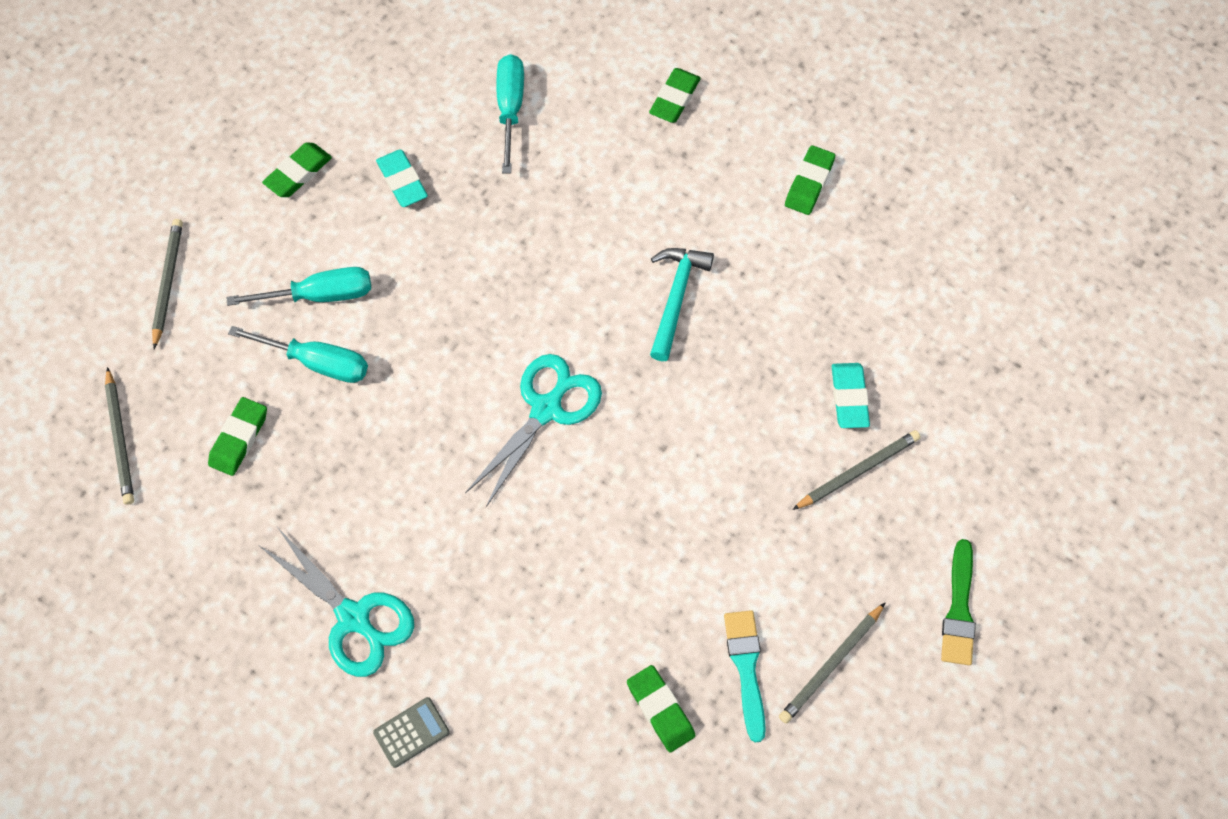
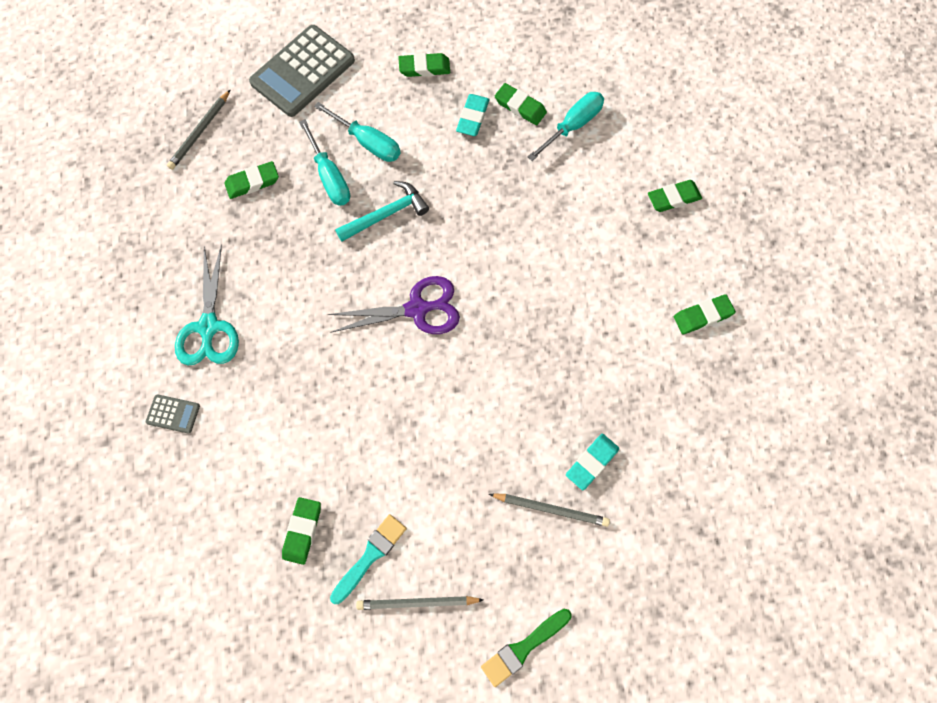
camera: 45 degrees right, 5 degrees up
grey pencil [152,219,183,349] -> grey calculator [249,25,355,117]
turquoise scissors [465,354,602,507] -> purple scissors [328,276,460,334]
turquoise hammer [650,248,714,361] -> turquoise hammer moved to [335,181,429,242]
none -> green eraser [495,83,547,125]

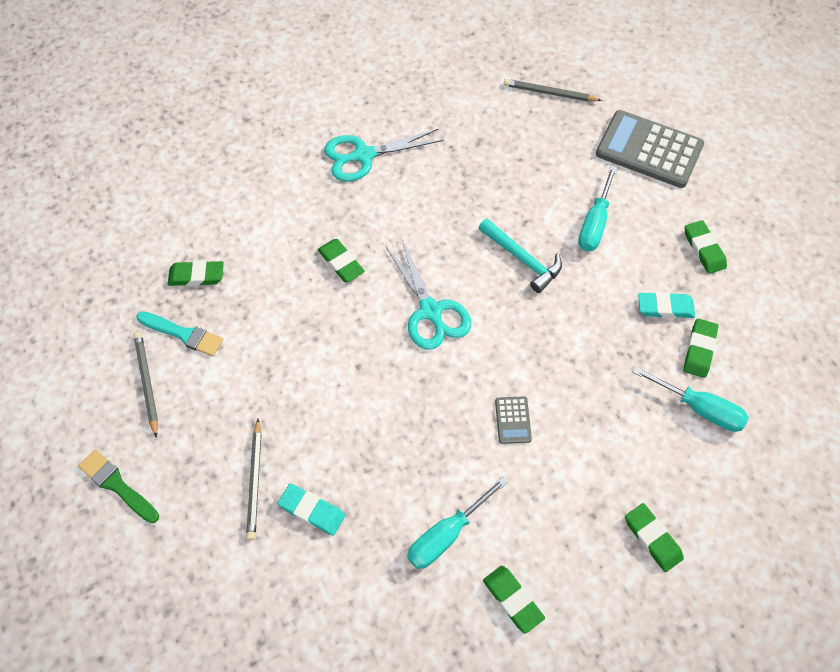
camera: 75 degrees right, 10 degrees down
grey calculator [146,394,200,434] -> grey calculator moved to [495,396,532,444]
green eraser [225,161,279,199] -> green eraser moved to [317,239,365,282]
turquoise screwdriver [299,119,350,206] -> turquoise screwdriver moved to [407,476,508,569]
purple scissors [328,276,460,334] -> turquoise scissors [385,240,471,350]

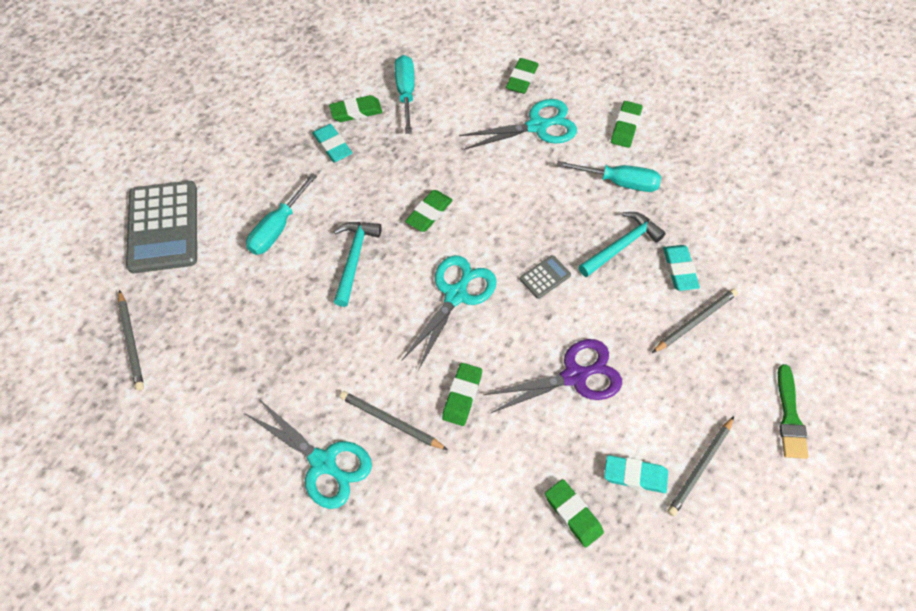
camera: 125 degrees left, 0 degrees up
turquoise brush [136,311,223,356] -> turquoise eraser [604,455,668,493]
grey calculator [495,396,532,444] -> grey calculator moved to [520,255,571,299]
turquoise screwdriver [578,166,617,251] -> turquoise screwdriver turned 135 degrees clockwise [246,173,317,255]
green eraser [685,220,727,274] -> green eraser moved to [405,190,453,232]
none -> grey pencil [340,391,448,450]
none -> turquoise scissors [459,99,577,150]
none -> purple scissors [484,339,622,413]
none -> turquoise hammer [578,212,666,277]

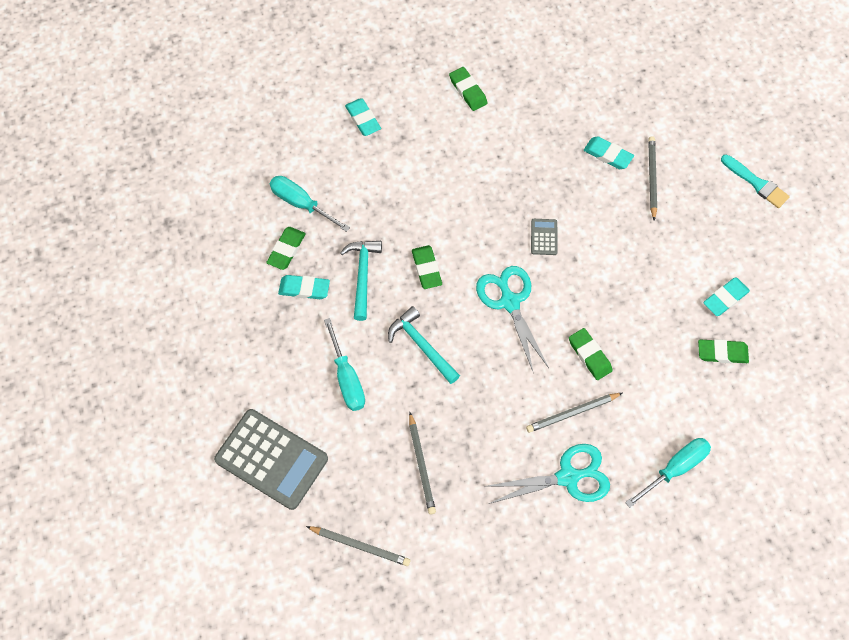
camera: 50 degrees left, 5 degrees up
turquoise scissors [459,99,577,150] -> none
purple scissors [484,339,622,413] -> none
green eraser [506,58,539,94] -> turquoise eraser [345,98,381,136]
turquoise screwdriver [557,161,661,192] -> turquoise screwdriver moved to [625,438,711,508]
turquoise hammer [578,212,666,277] -> turquoise hammer moved to [340,241,382,321]
grey pencil [667,416,734,516] -> grey pencil moved to [409,412,436,514]
green brush [778,364,809,459] -> turquoise brush [721,154,790,208]

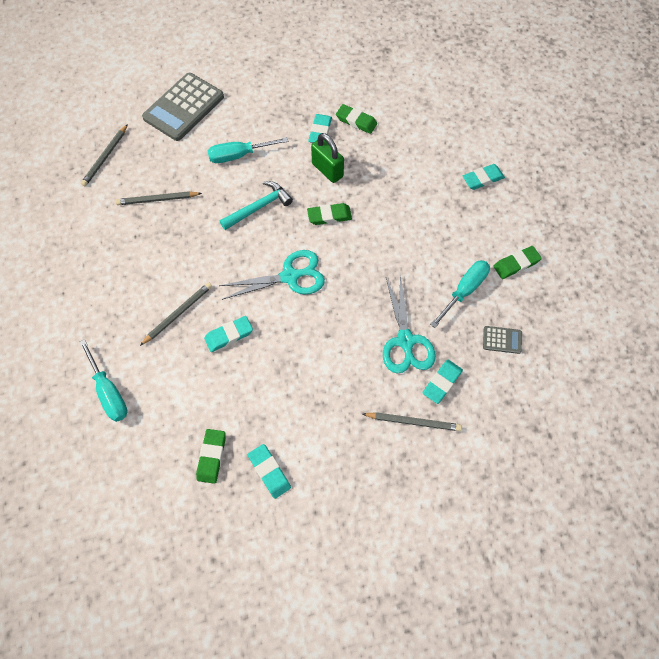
camera: 95 degrees right, 0 degrees up
turquoise screwdriver [270,176,350,232] -> turquoise screwdriver moved to [430,260,490,328]
turquoise hammer [340,241,382,321] -> green padlock [311,133,344,183]
turquoise scissors [484,444,610,504] -> turquoise scissors moved to [383,274,436,374]
grey pencil [526,393,622,433] -> grey pencil turned 60 degrees clockwise [140,282,212,346]
grey calculator [531,219,558,255] -> grey calculator moved to [483,326,522,354]
green eraser [569,328,613,380] -> turquoise eraser [204,316,253,352]
turquoise brush [721,154,790,208] -> none

